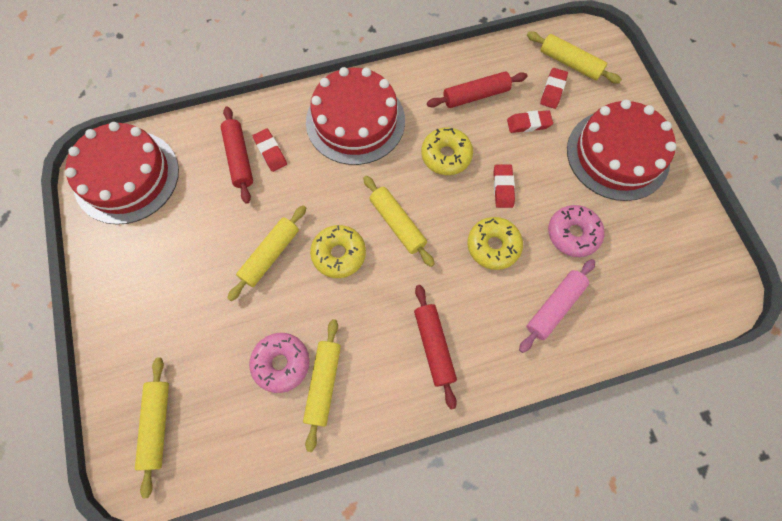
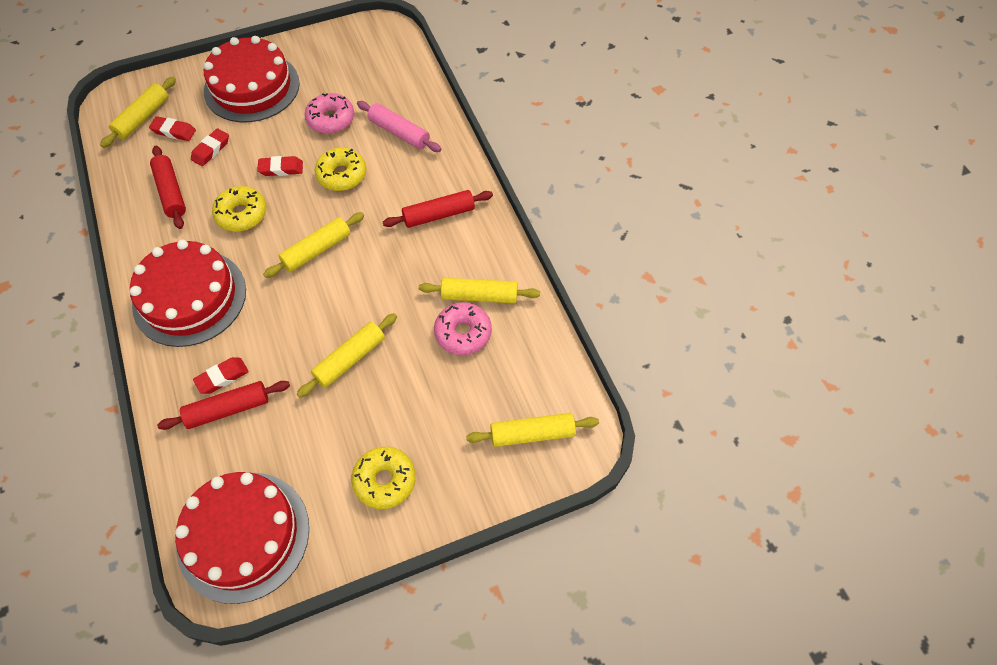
camera: 95 degrees left, 10 degrees down
yellow rolling pin [227,205,306,301] -> yellow rolling pin turned 75 degrees counterclockwise [297,313,397,397]
yellow donut [310,225,366,278] -> yellow donut moved to [351,447,416,509]
red eraser [507,110,553,133] -> red eraser turned 45 degrees clockwise [191,128,229,166]

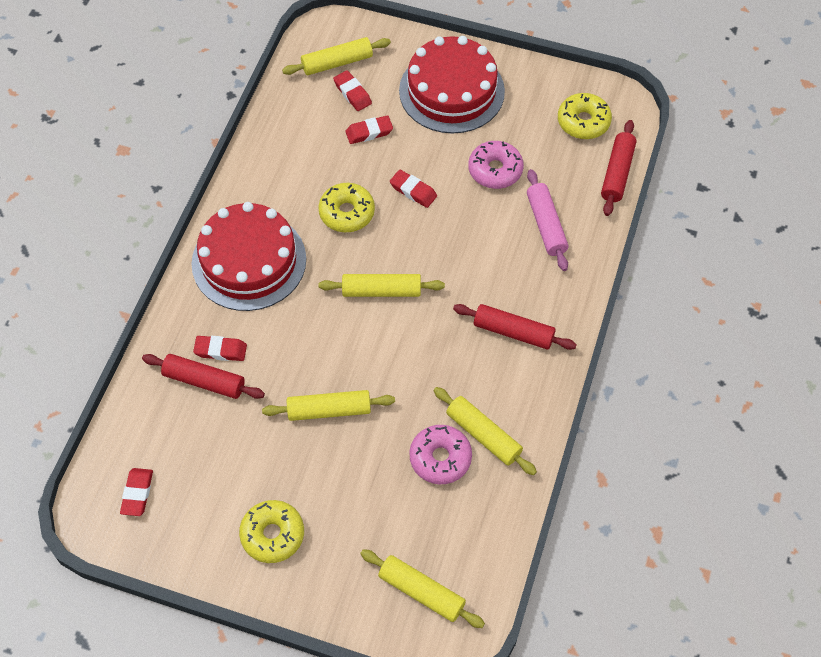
camera: 40 degrees right, 0 degrees up
red rolling pin [150,146,186,229] -> red rolling pin moved to [601,120,636,216]
red cake [175,472,309,604] -> red eraser [120,468,153,516]
yellow donut [314,148,366,191] -> yellow donut moved to [558,93,612,139]

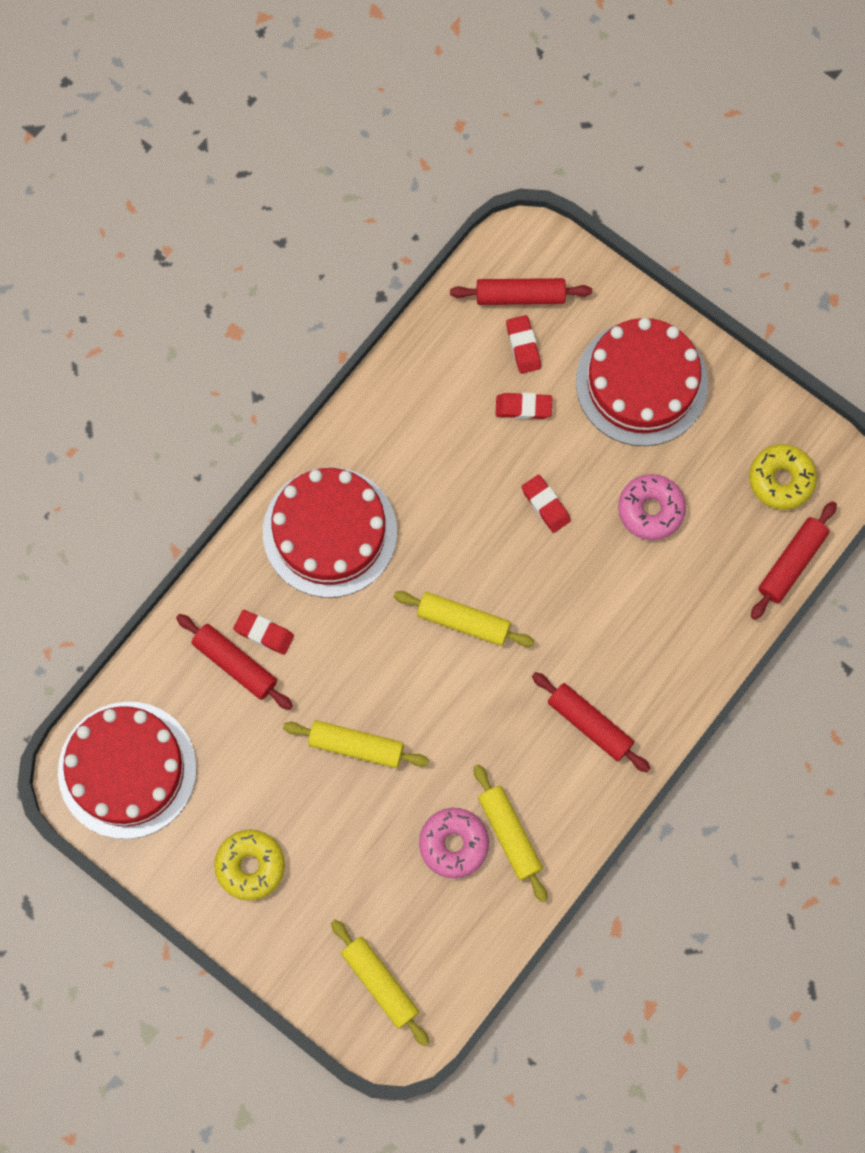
camera: 20 degrees right, 15 degrees up
red eraser [120,468,153,516] -> red cake [58,702,197,839]
yellow rolling pin [282,37,391,75] -> red rolling pin [450,278,592,305]
yellow donut [318,183,375,232] -> none
pink rolling pin [527,169,568,271] -> none

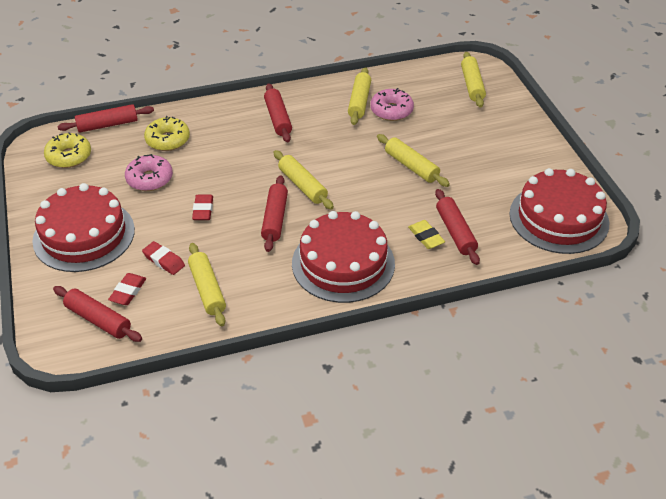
camera: 145 degrees left, 30 degrees down
yellow donut [214,830,285,901] -> yellow donut moved to [144,116,190,151]
red eraser [233,610,294,655] -> yellow eraser [408,220,445,249]
none -> yellow rolling pin [188,243,226,327]
none -> red rolling pin [261,175,288,252]

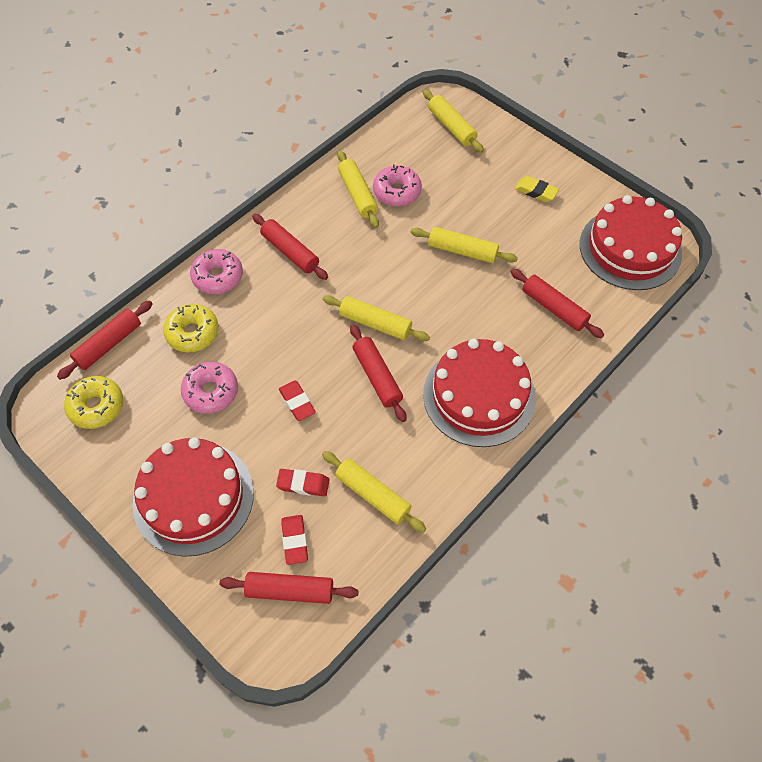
camera: 30 degrees left, 15 degrees up
yellow eraser [408,220,445,249] -> yellow eraser moved to [515,176,559,202]
none -> pink donut [190,249,243,294]

